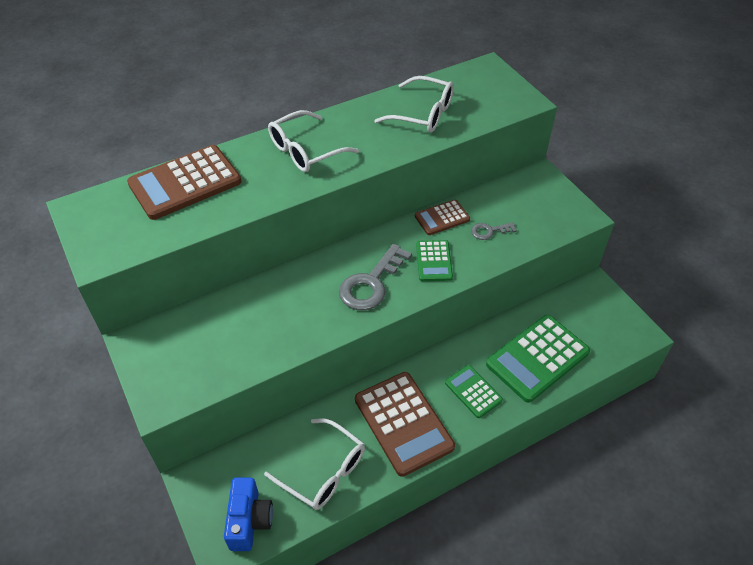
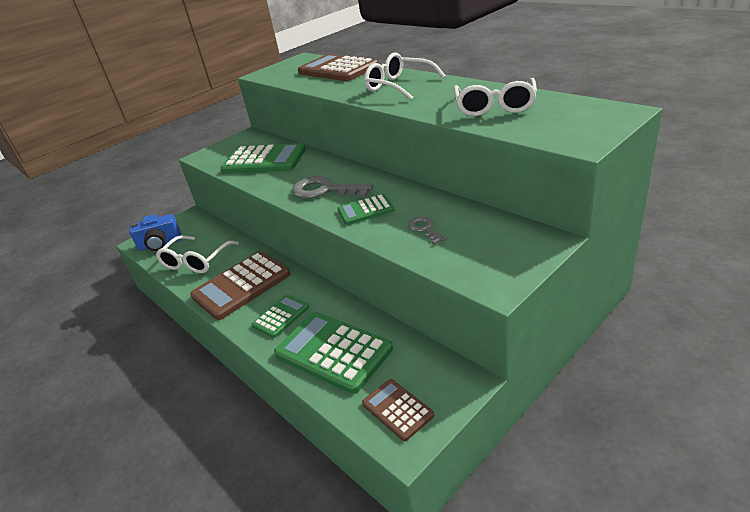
camera: 80 degrees right, 15 degrees down
brown calculator [415,199,470,235] -> brown calculator moved to [362,379,434,441]
none -> green calculator [221,143,306,174]

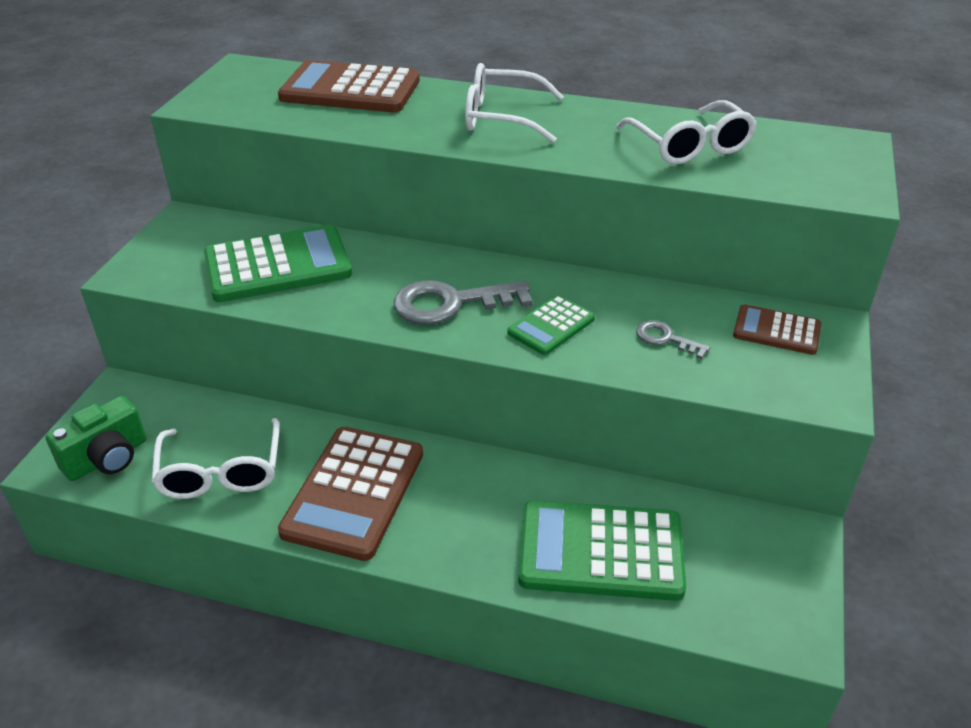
camera: 35 degrees left, 5 degrees up
blue camera [129,214,181,251] -> green camera [46,396,146,481]
green calculator [252,295,309,338] -> none
brown calculator [362,379,434,441] -> brown calculator moved to [733,304,821,355]

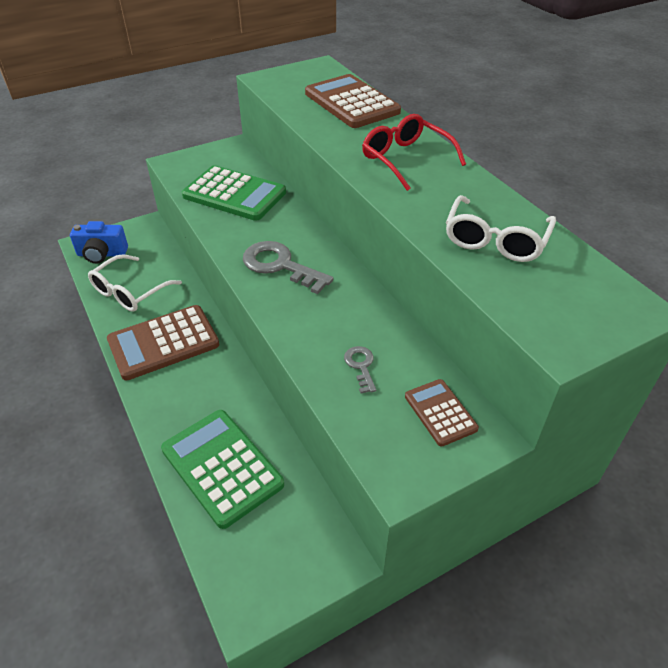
camera: 45 degrees right, 5 degrees up
green camera [46,396,146,481] -> blue camera [70,221,128,264]
white glasses [465,63,564,143] -> red glasses [362,114,466,191]
green calculator [507,295,595,355] -> none

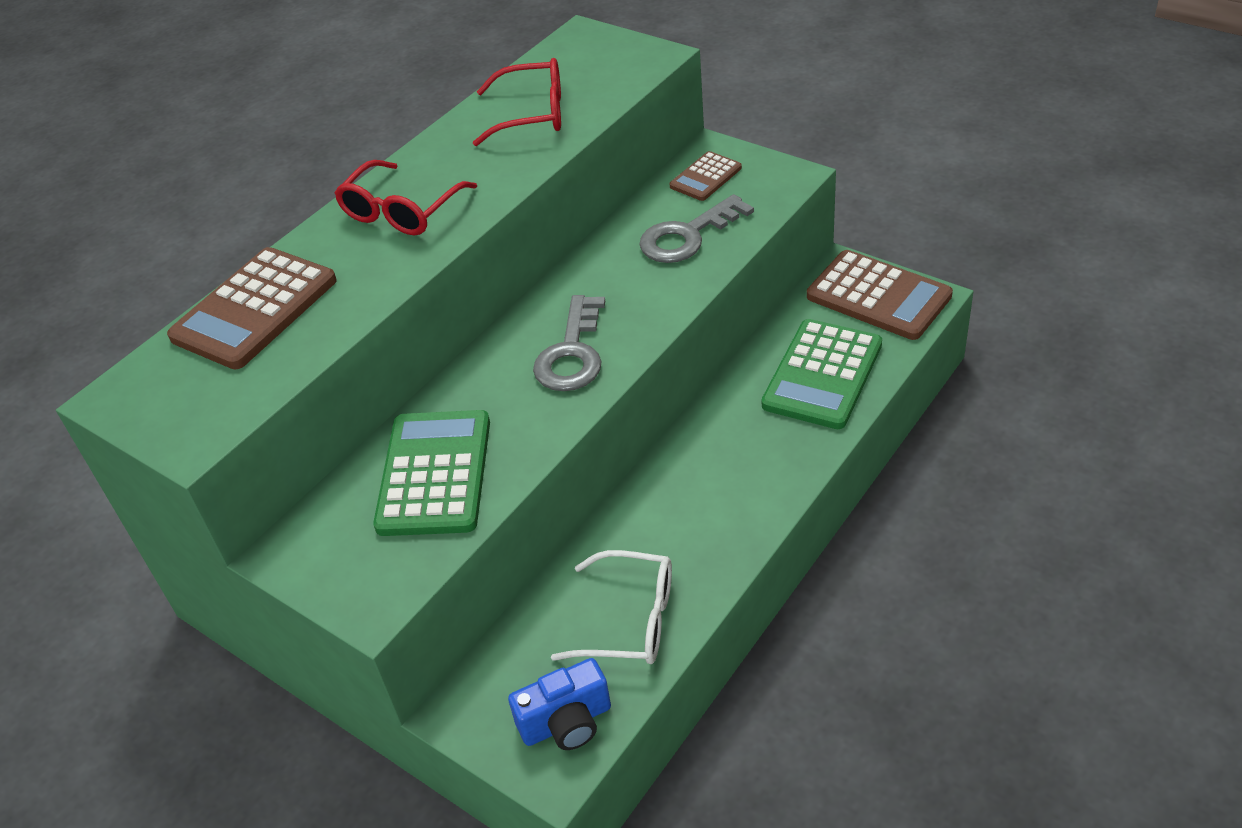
camera: 110 degrees left, 0 degrees up
blue camera [70,221,128,264] -> blue camera turned 90 degrees clockwise [508,658,611,750]
brown calculator [107,305,219,380] -> brown calculator moved to [807,250,953,340]
grey key [344,346,376,393] -> grey key [639,194,754,263], size x1.93
white glasses [446,195,556,262] -> red glasses [473,58,561,146]

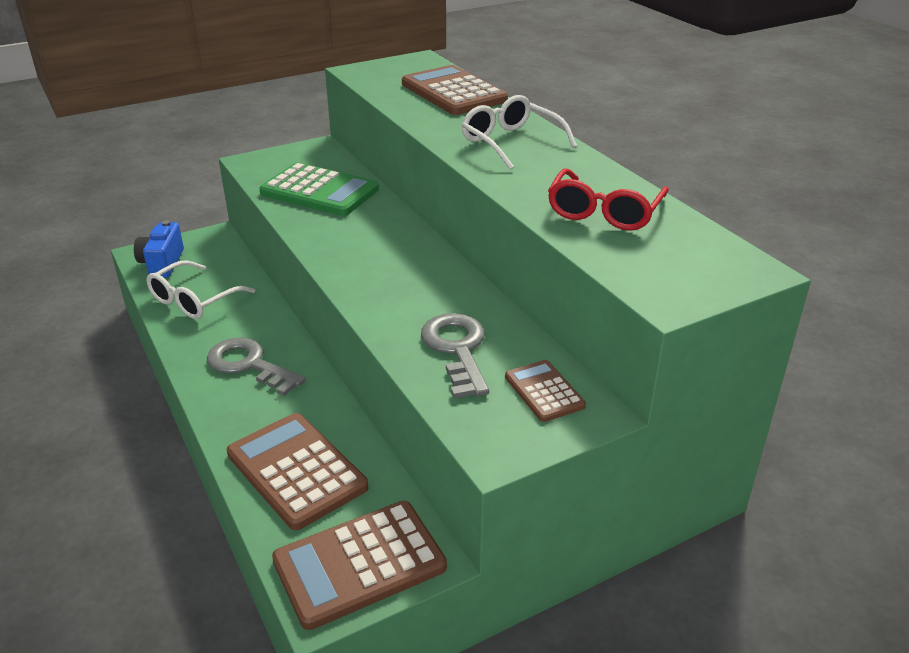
camera: 110 degrees right, 10 degrees down
red glasses [334,160,477,236] -> white glasses [462,95,577,170]
grey key [533,295,605,391] -> grey key moved to [207,337,305,396]
green calculator [762,319,882,429] -> brown calculator [227,413,368,530]

